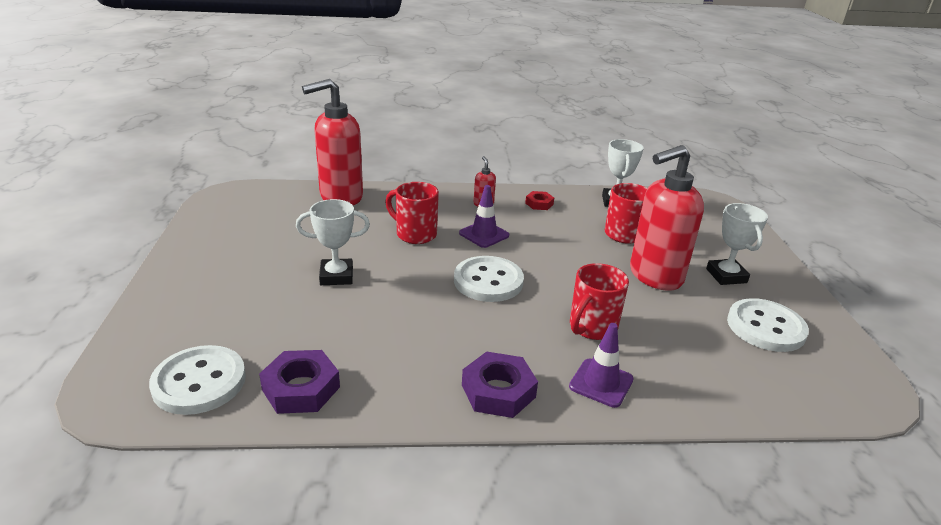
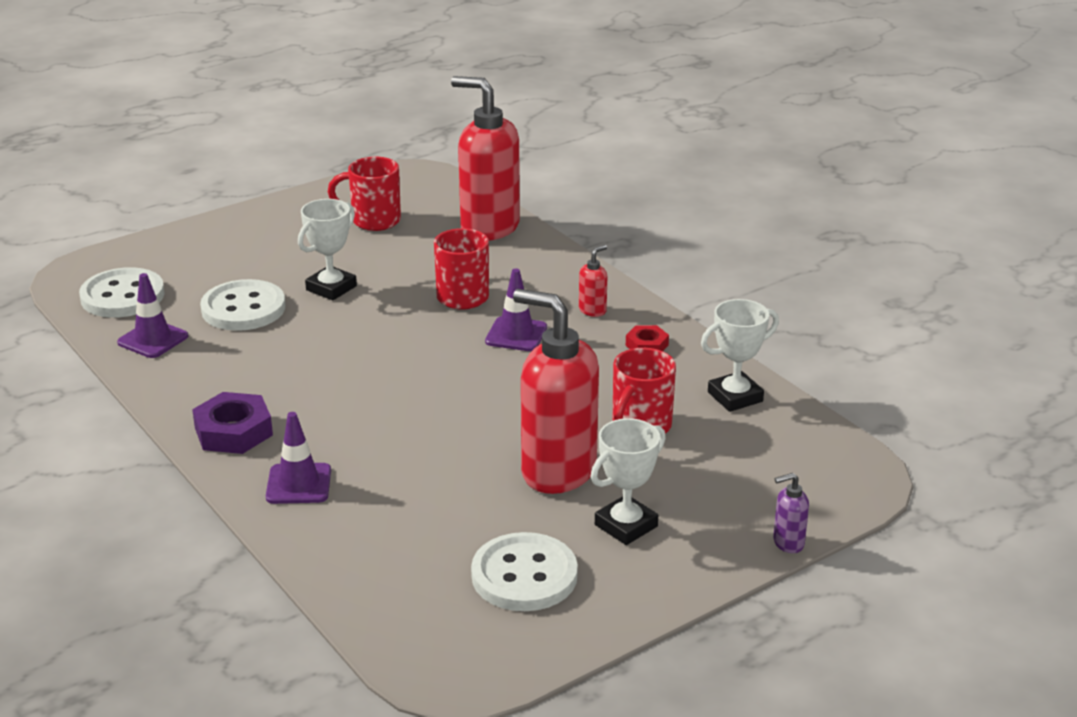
camera: 60 degrees right, 0 degrees up
purple nut [259,350,340,414] -> purple traffic cone [117,273,188,358]
white trophy [296,199,370,285] -> white trophy turned 75 degrees clockwise [298,199,357,300]
white button [454,256,524,302] -> white button moved to [200,279,286,331]
red mug [570,263,629,340] -> red mug moved to [328,157,401,231]
none -> purple soap dispenser [773,473,809,553]

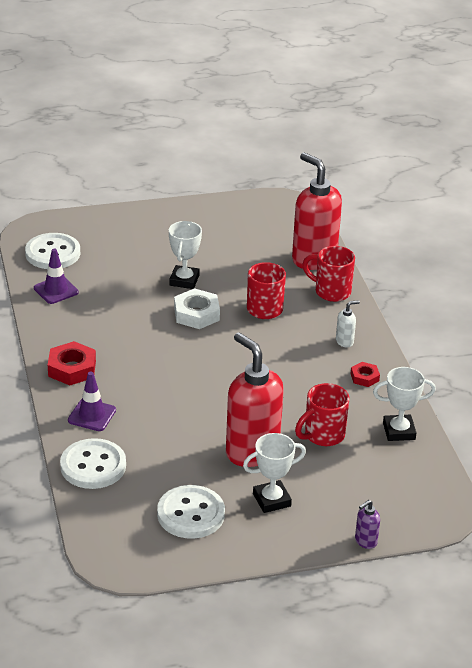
camera: 20 degrees right, 5 degrees up
purple nut [192,392,273,454] -> red nut [48,341,96,385]
white button [200,279,286,331] -> white button moved to [60,438,126,489]
white trophy [298,199,357,300] -> white trophy turned 45 degrees counterclockwise [169,221,202,289]
red mug [328,157,401,231] -> red mug moved to [302,246,355,302]
purple traffic cone [485,268,547,351] -> none
red soap dispenser [579,245,607,317] -> white soap dispenser [336,300,360,347]
purple soap dispenser [773,473,809,553] -> purple soap dispenser turned 45 degrees counterclockwise [355,500,380,549]
none -> white nut [174,288,220,329]

